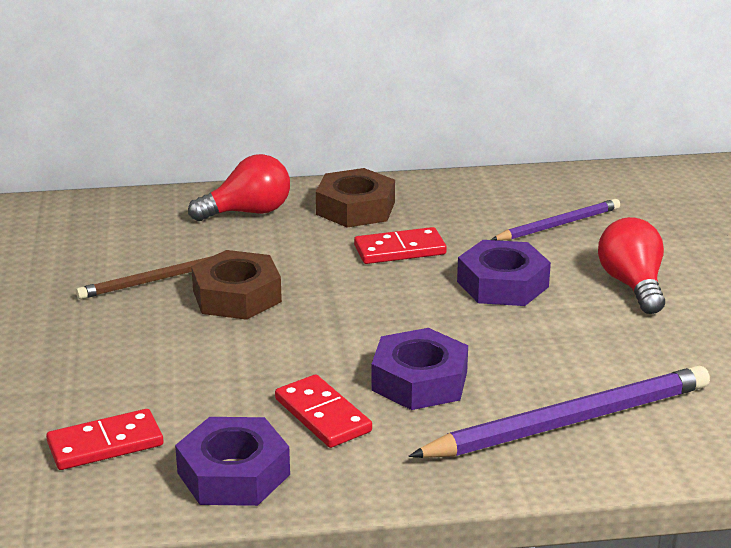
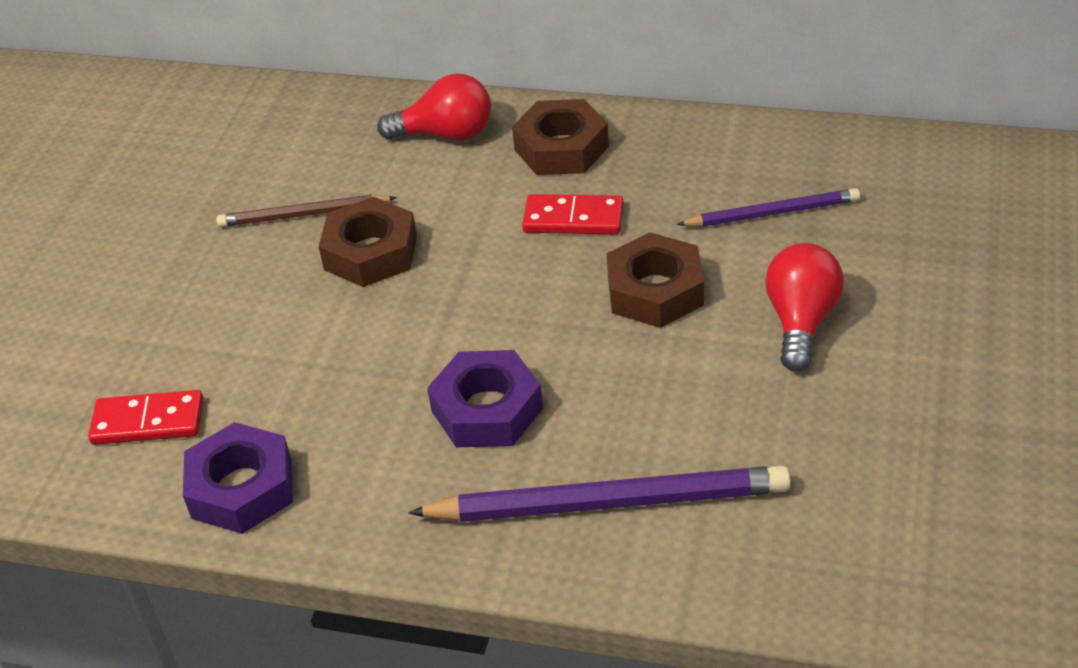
camera: 25 degrees right, 15 degrees up
red domino [275,374,372,448] -> none
purple nut [457,240,551,306] -> brown nut [607,232,704,328]

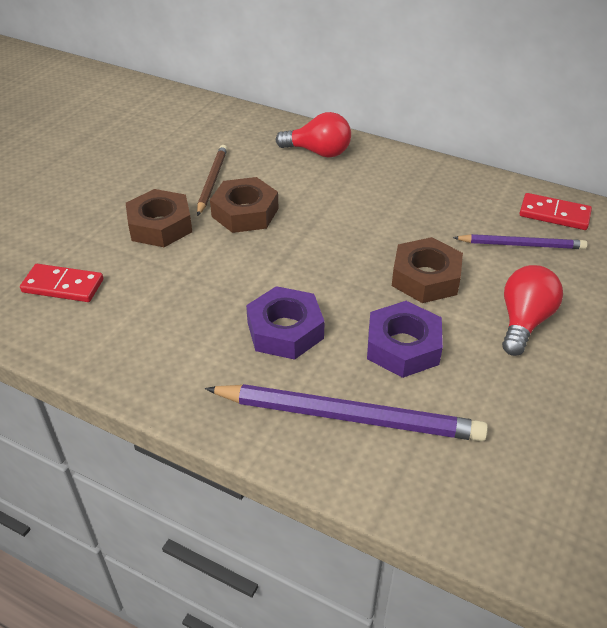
camera: 10 degrees right, 0 degrees up
purple nut [183,422,293,534] -> purple nut moved to [367,301,443,378]
brown pencil [216,195,397,227] -> brown pencil turned 90 degrees clockwise [197,145,227,216]
brown nut [512,99,609,175] -> brown nut moved to [126,189,192,247]
red domino [522,194,624,234] -> red domino moved to [519,193,592,230]

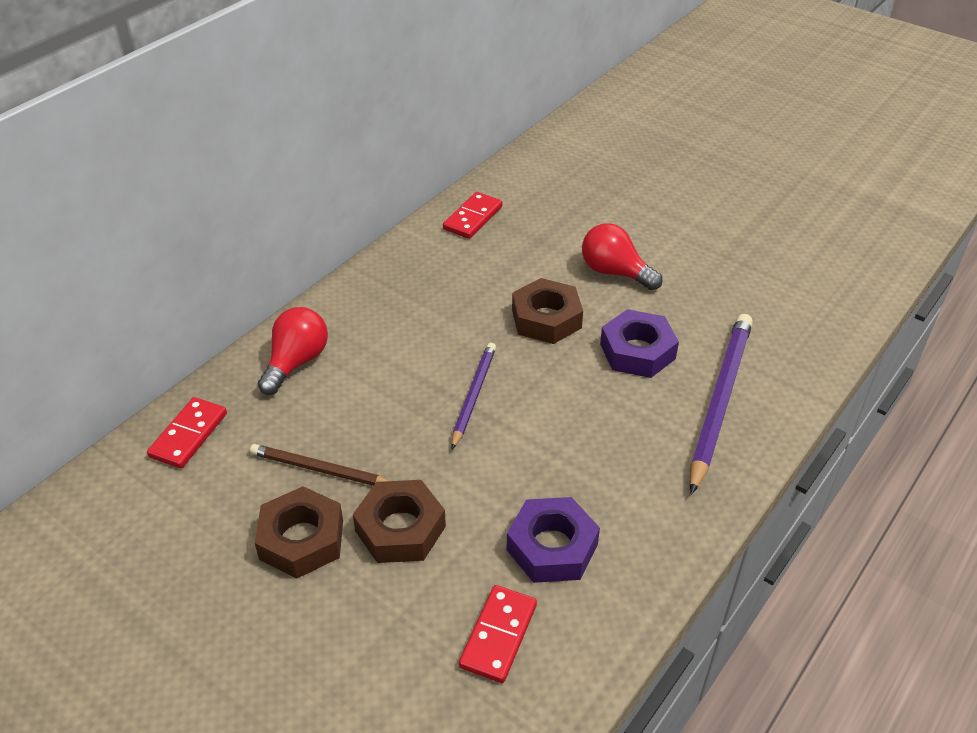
camera: 80 degrees left, 0 degrees up
brown nut [210,177,279,233] -> brown nut moved to [255,486,343,578]
purple nut [246,286,325,360] -> purple nut moved to [507,497,600,583]
purple pencil [453,234,587,249] -> purple pencil moved to [451,343,496,449]
none -> red domino [147,397,227,468]

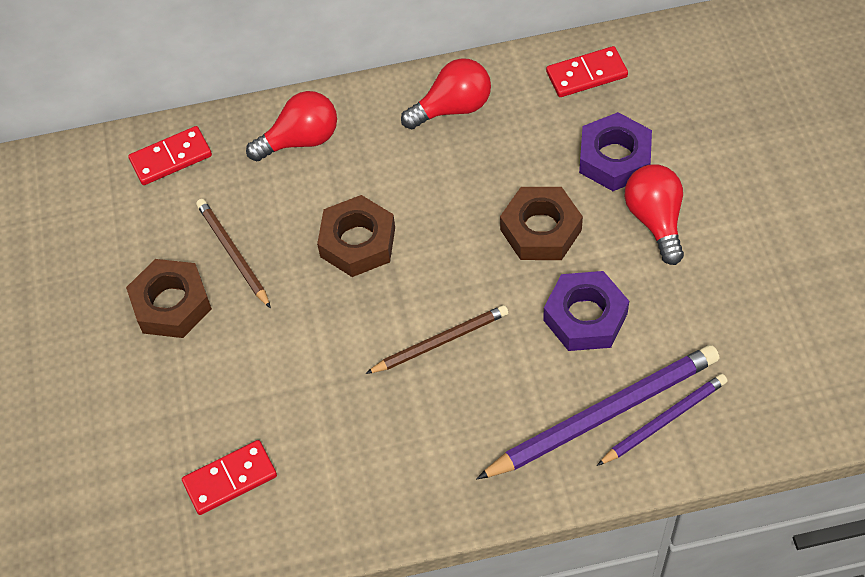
camera: 45 degrees right, 15 degrees up
brown nut [353,480,446,563] -> brown nut moved to [317,195,395,277]
purple pencil [451,343,496,449] -> purple pencil moved to [597,374,727,466]
purple nut [507,497,600,583] -> purple nut moved to [579,112,652,191]
none -> brown pencil [366,305,508,374]
none -> red light bulb [401,58,491,129]

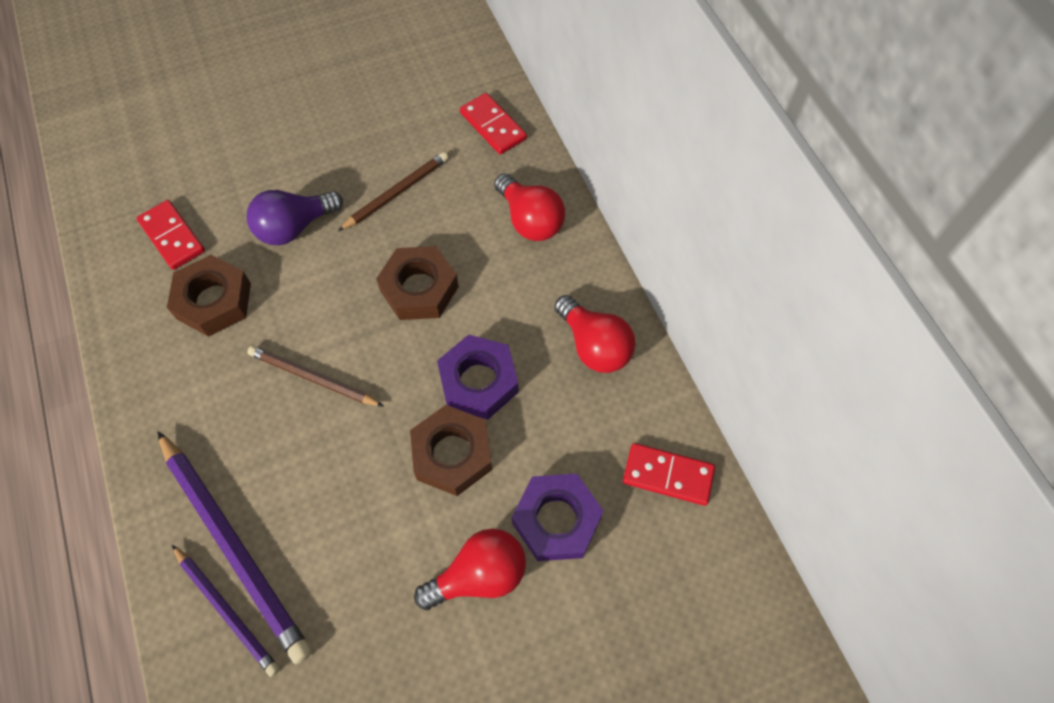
camera: 75 degrees right, 5 degrees up
brown nut [126,259,212,338] -> brown nut moved to [167,255,251,337]
brown pencil [366,305,508,374] -> brown pencil turned 150 degrees clockwise [247,346,383,406]
purple nut [543,271,629,351] -> purple nut moved to [437,335,519,420]
red domino [546,46,628,97] -> red domino turned 45 degrees counterclockwise [623,443,715,506]
none -> purple light bulb [247,190,343,245]

